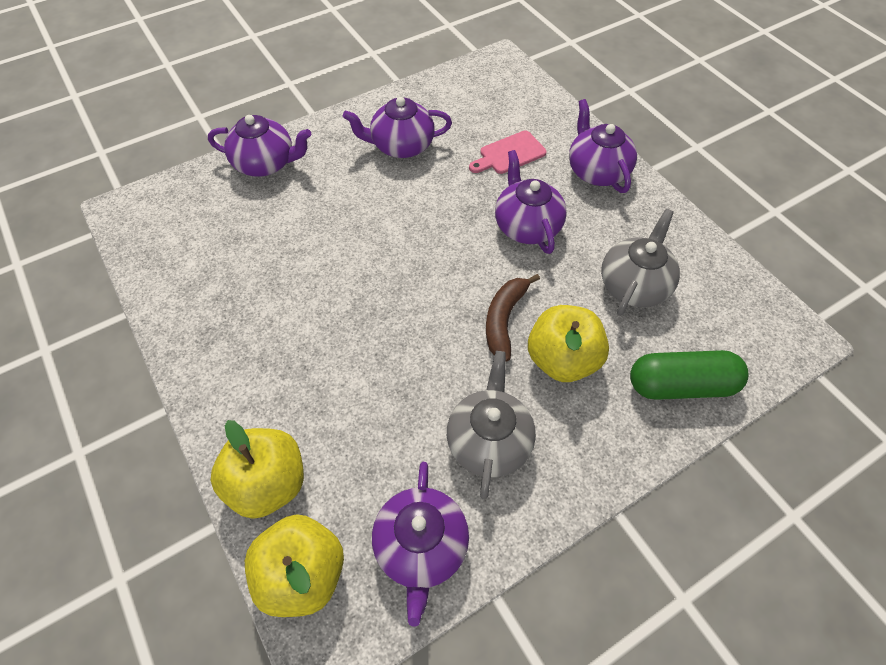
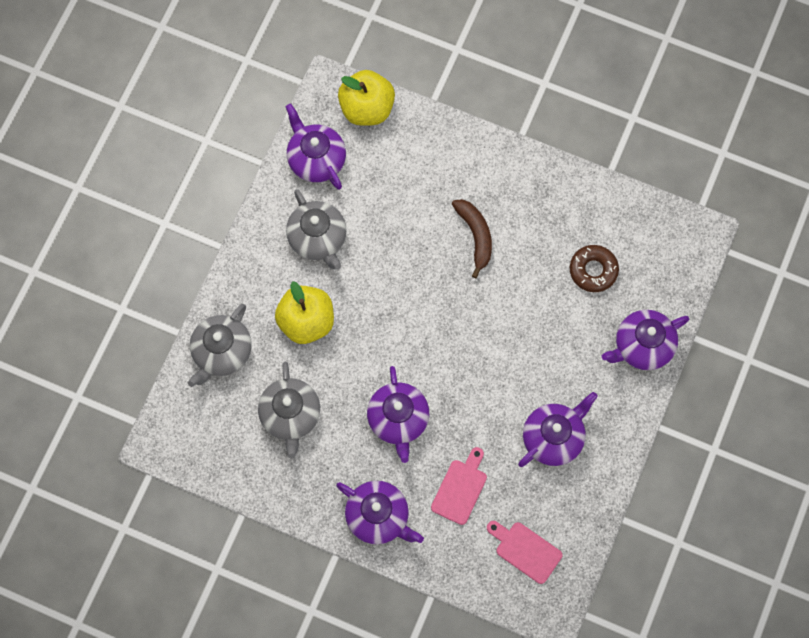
camera: 145 degrees right, 15 degrees up
yellow apple [211,420,304,519] -> none
brown banana [486,274,540,362] -> brown banana moved to [452,199,492,279]
purple teapot [495,150,567,254] -> purple teapot turned 45 degrees clockwise [367,366,429,463]
green capsule [630,350,748,400] -> grey teapot [188,304,252,387]
none -> pink cutting board [487,521,562,584]
none -> brown donut [570,245,619,292]

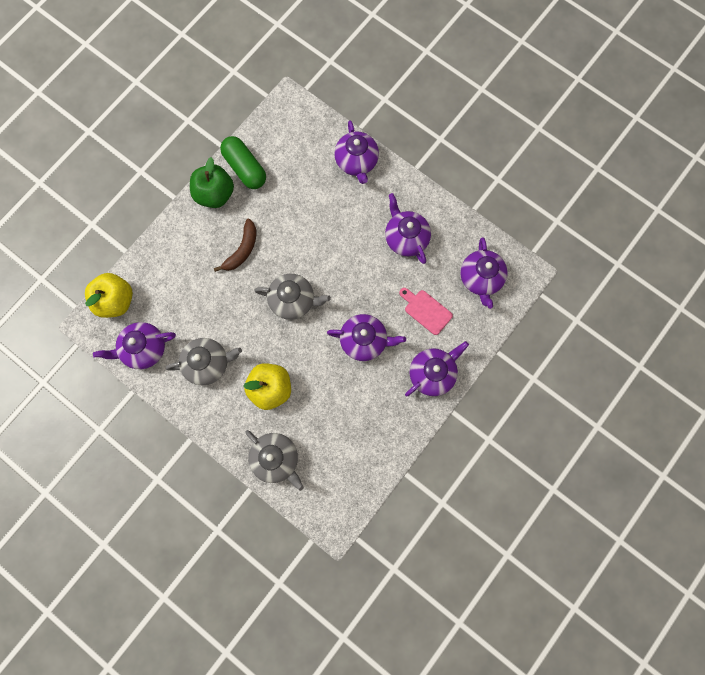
camera: 75 degrees left, 5 degrees up
grey teapot [258,362,320,459] -> grey teapot moved to [254,274,331,320]
brown banana [452,199,492,279] -> brown banana turned 120 degrees clockwise [214,219,256,272]
pink cutting board [487,521,562,584] -> purple teapot [460,237,508,309]
brown donut [570,245,619,292] -> none
none -> green apple [190,157,234,208]
none -> green capsule [220,136,266,189]

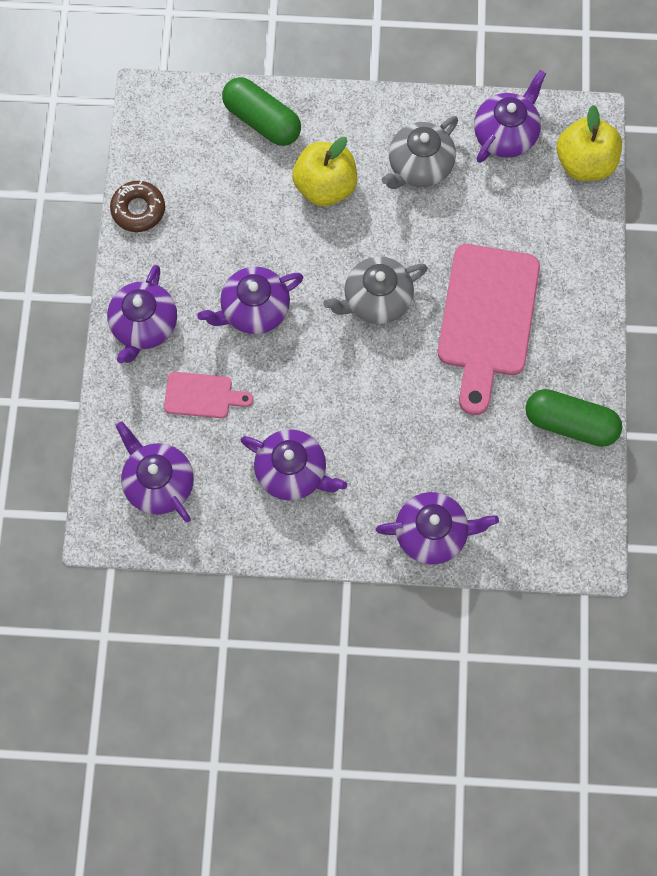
camera: 145 degrees right, 5 degrees down
green apple [190,157,234,208] -> none
brown banana [214,219,256,272] -> pink cutting board [438,244,540,415]
grey teapot [245,430,304,491] -> green capsule [222,77,301,146]
purple teapot [334,120,379,184] -> purple teapot turned 135 degrees clockwise [376,492,499,565]
none -> brown donut [110,180,165,232]

